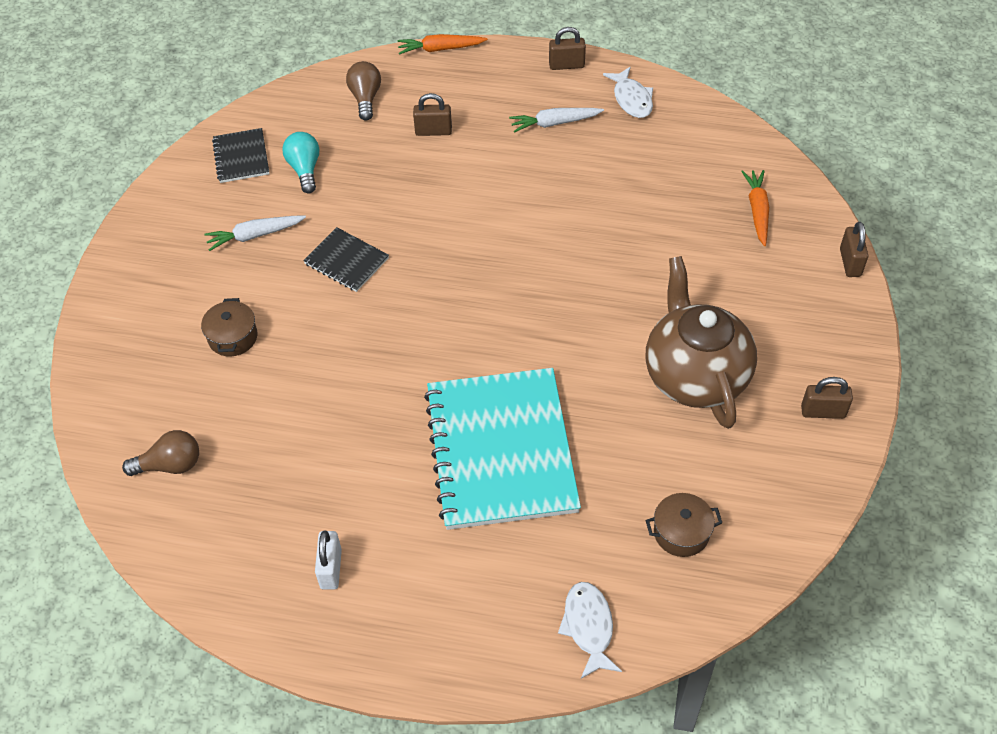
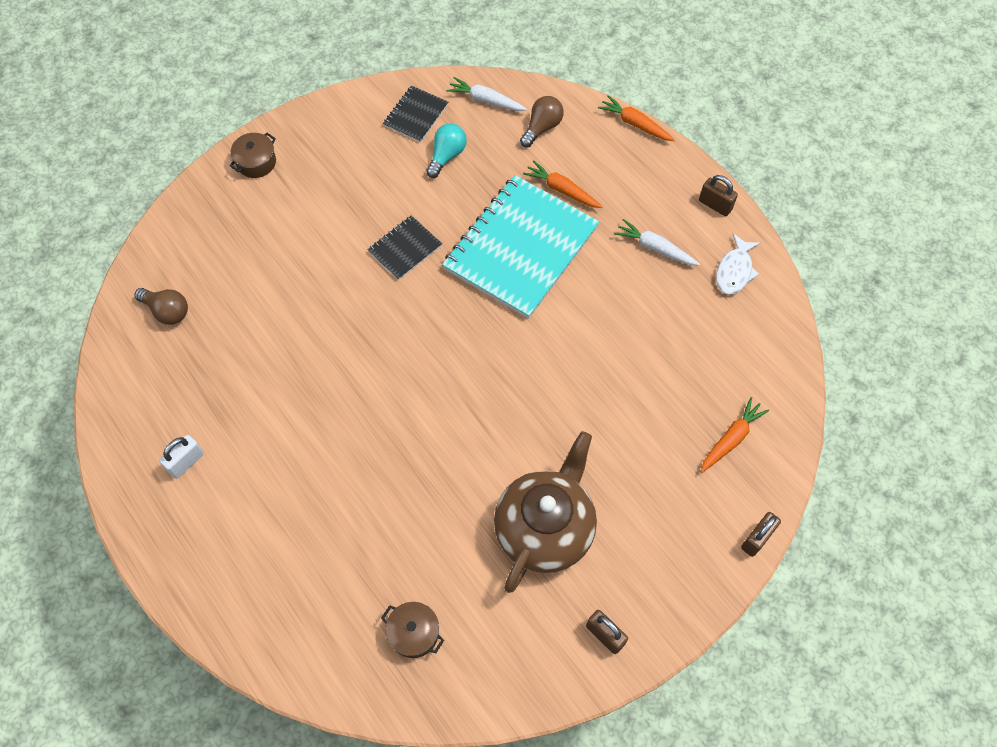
camera: 40 degrees right, 10 degrees up
brown pot [201,298,257,357] -> brown pot moved to [229,133,276,178]
white carrot [204,216,306,251] -> white carrot moved to [447,77,527,111]
black notebook [303,227,389,292] -> black notebook turned 60 degrees clockwise [367,215,442,280]
brown padlock [413,93,452,136] -> orange carrot [523,160,603,208]
turquoise notebook [424,368,581,530] -> turquoise notebook moved to [442,175,600,319]
white fish [558,582,622,679] -> none

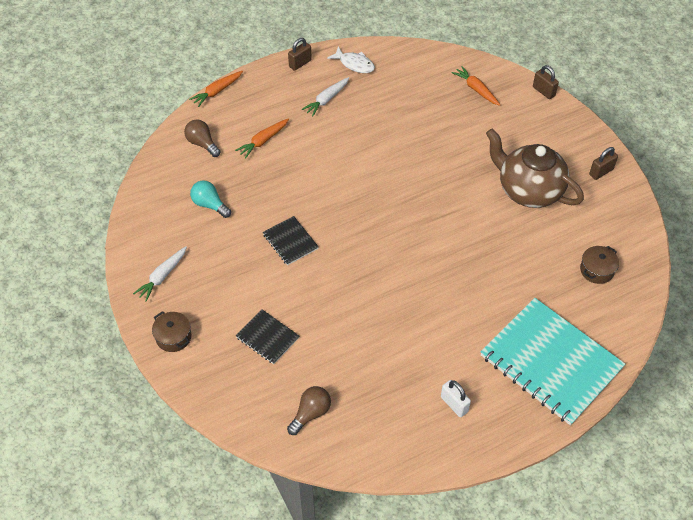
camera: 80 degrees left, 10 degrees down
black notebook [383,85,448,142] -> black notebook moved to [236,309,299,364]
turquoise notebook [442,175,600,319] -> turquoise notebook moved to [480,298,625,425]
white carrot [447,77,527,111] -> white carrot moved to [133,246,187,302]

